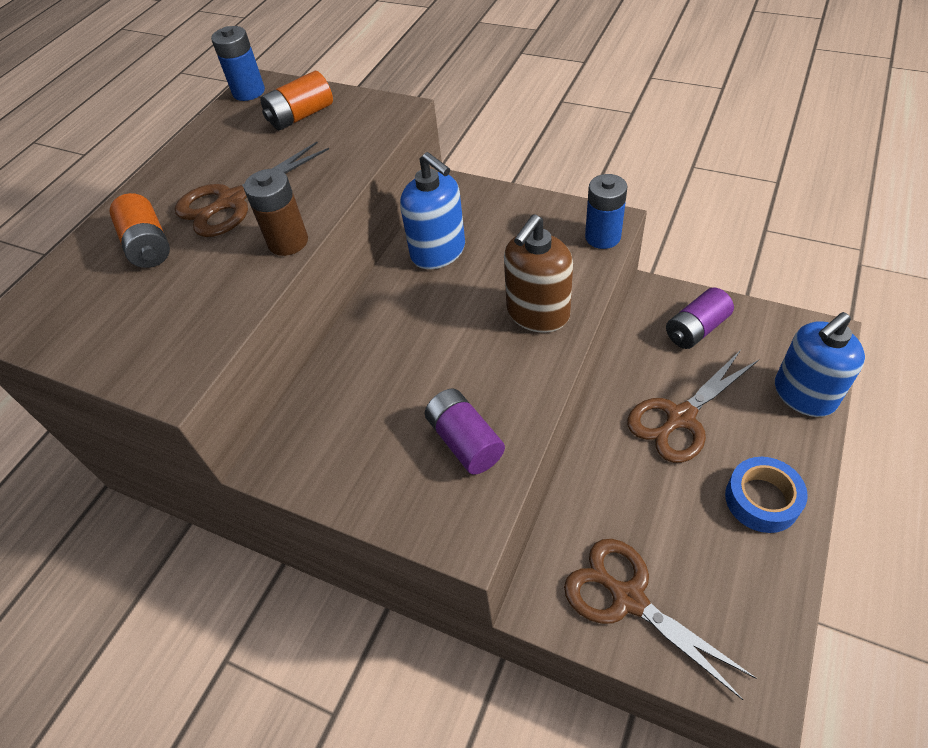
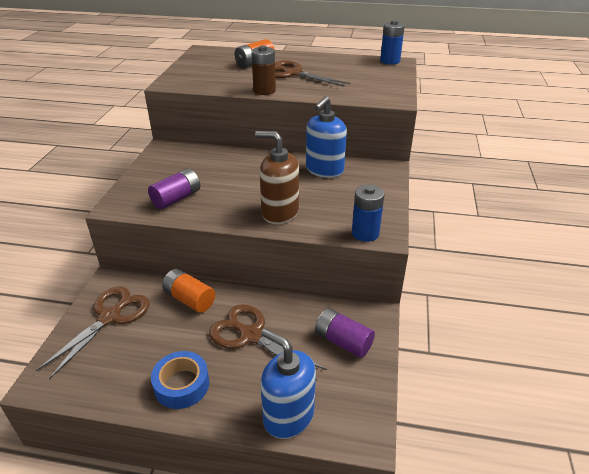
camera: 70 degrees right, 15 degrees down
orange battery [260,71,333,130] -> orange battery moved to [162,269,215,313]

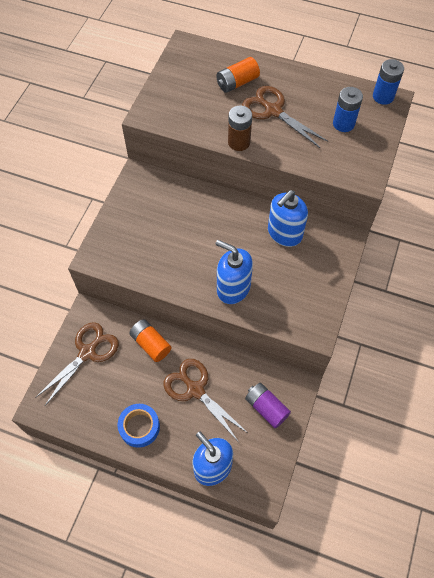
camera: 10 degrees right, 25 degrees up
purple battery [148,168,200,209] -> none
brown soap dispenser [255,131,299,224] -> blue soap dispenser [216,240,253,304]
blue battery [352,184,385,242] -> blue battery moved to [333,87,363,132]

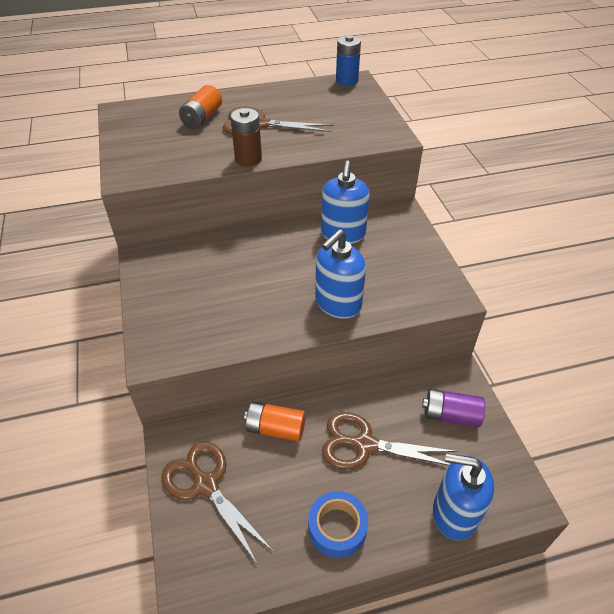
camera: 35 degrees left, 15 degrees down
brown scissors [35,322,119,406] -> brown scissors turned 45 degrees counterclockwise [161,441,274,565]
blue soap dispenser [216,240,253,304] -> blue soap dispenser turned 45 degrees counterclockwise [315,229,366,319]
blue battery [333,87,363,132] -> none

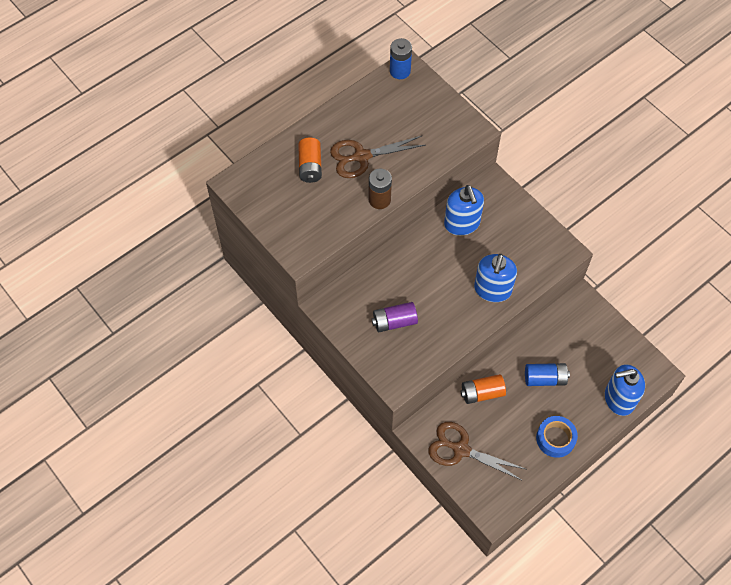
camera: 25 degrees left, 15 degrees up
brown scissors [322,412,457,469] -> blue battery [525,363,570,386]
purple battery [422,389,485,427] -> purple battery moved to [372,302,418,332]

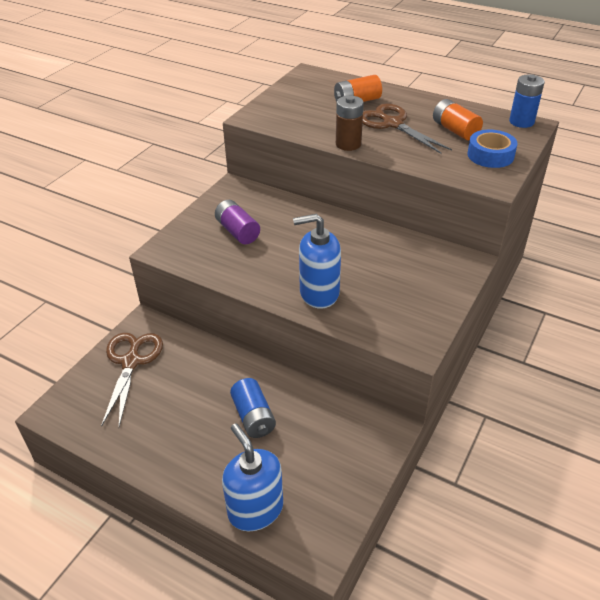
camera: 70 degrees right, 20 degrees down
blue soap dispenser [444,185,484,236] -> none
orange battery [460,374,506,404] -> orange battery moved to [433,99,483,140]
blue tape [536,416,578,458] -> blue tape moved to [467,130,517,168]

